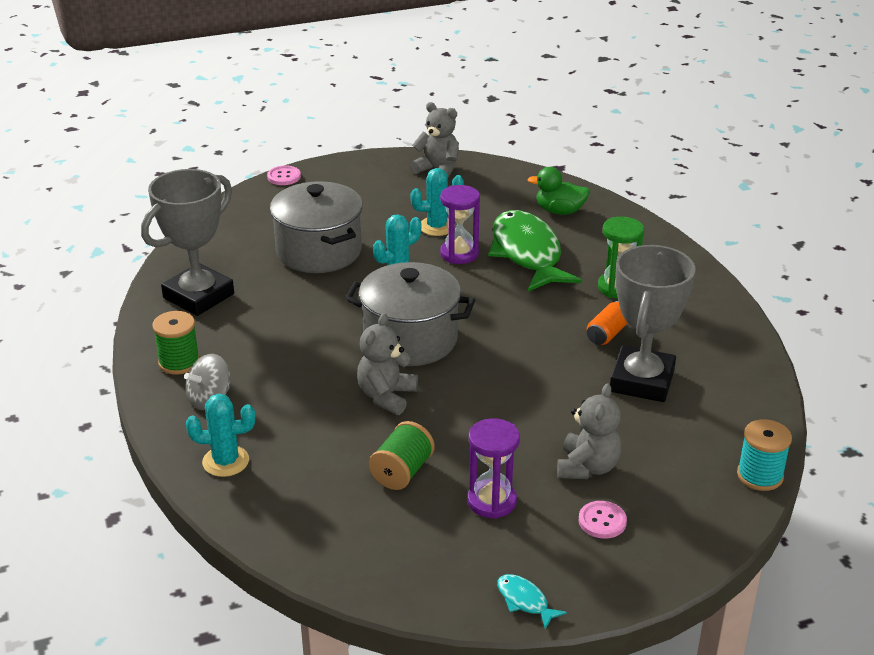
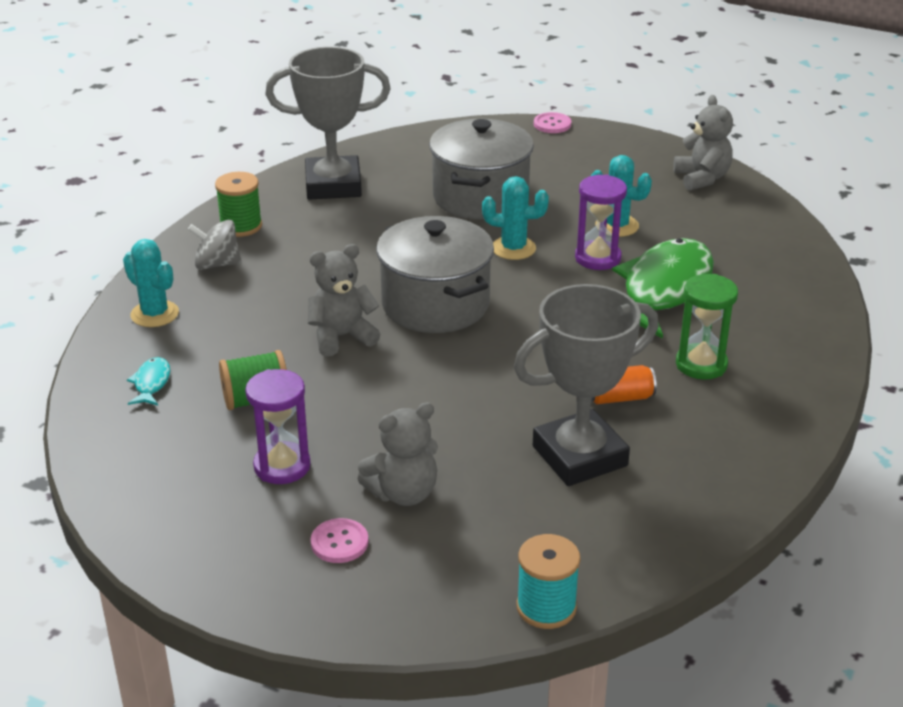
camera: 45 degrees right, 0 degrees up
turquoise fish [497,574,567,629] -> turquoise fish moved to [127,357,170,406]
green duck [527,167,590,215] -> none

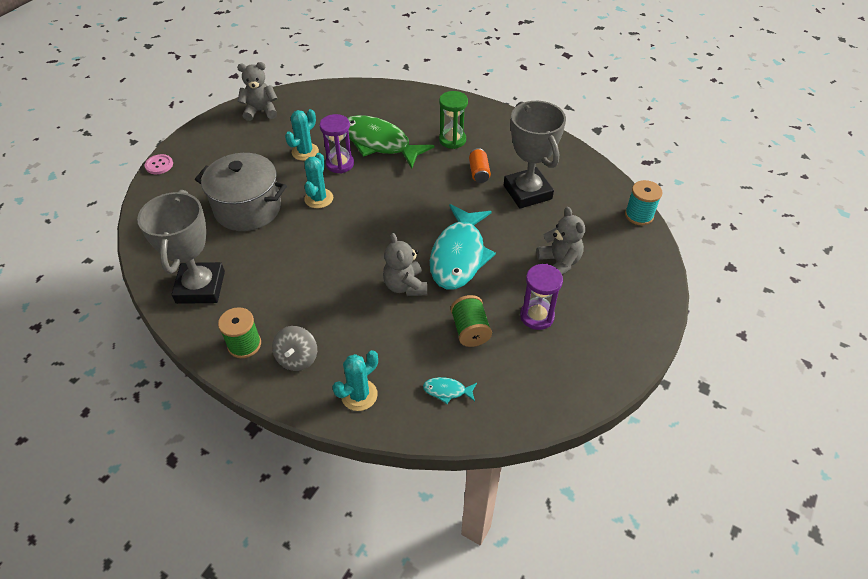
camera: 85 degrees left, 15 degrees up
pink button [311,518,368,563] -> none
grey pot [376,216,494,333] -> none
none -> turquoise fish [430,204,496,290]

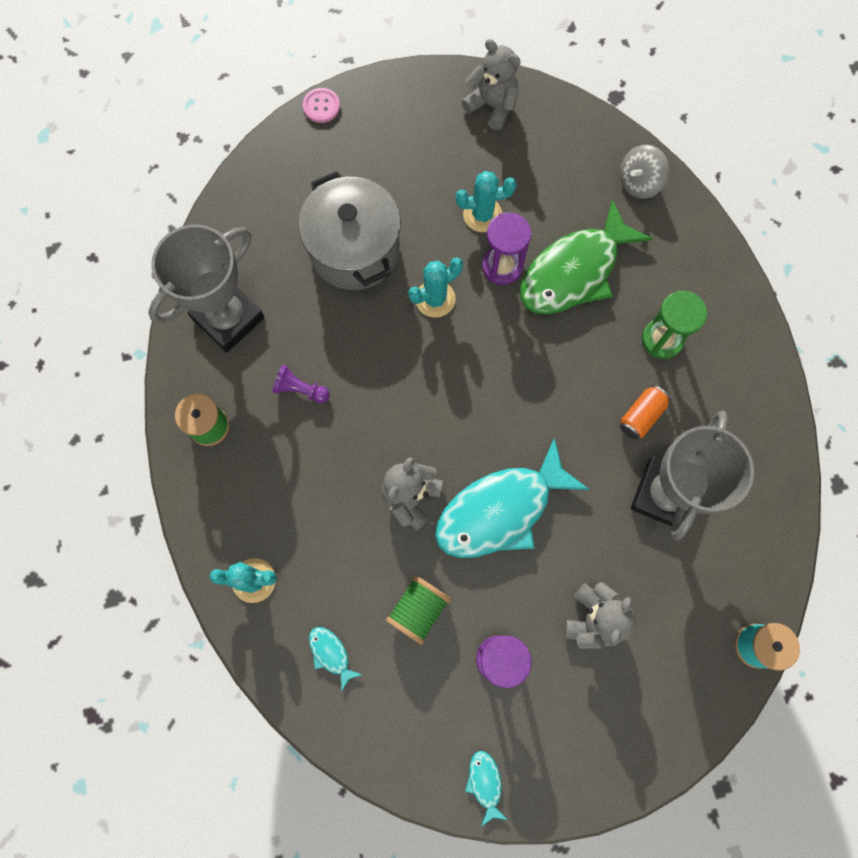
camera: 45 degrees right, 25 degrees up
grey spinning top [272,326,317,371] -> grey spinning top moved to [620,145,669,199]
green fish [347,115,434,169] -> green fish turned 120 degrees counterclockwise [520,199,653,314]
none -> purple pawn [273,365,330,403]
none -> turquoise fish [465,751,508,826]

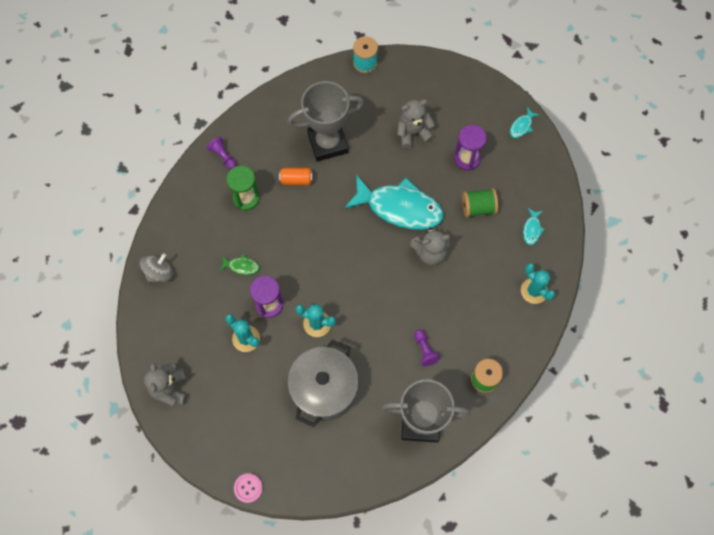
camera: 130 degrees left, 5 degrees down
green fish [520,199,653,314] -> green fish [219,254,260,275], size x0.40
grey spinning top [620,145,669,199] -> grey spinning top turned 60 degrees counterclockwise [140,253,173,283]
none -> purple pawn [207,137,237,170]

